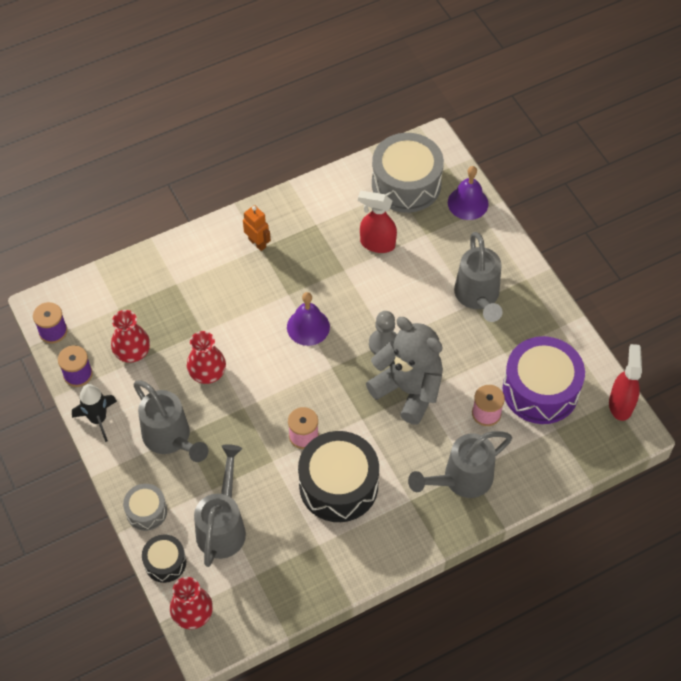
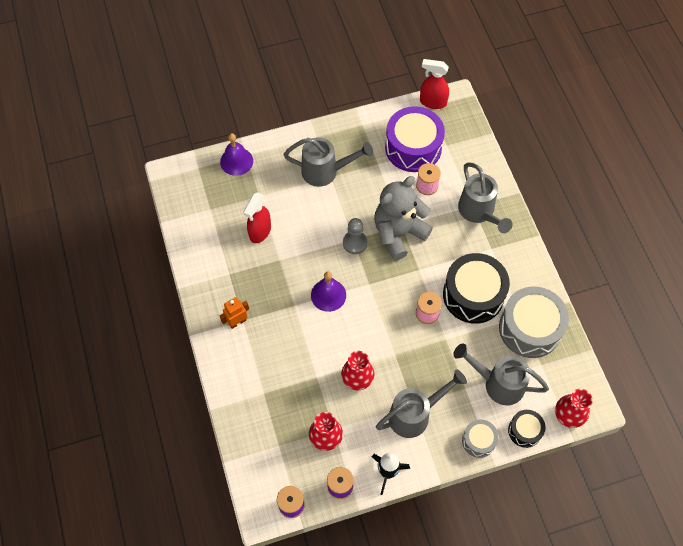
camera: 80 degrees left, 5 degrees up
grey drum [372,133,444,213] -> grey drum moved to [499,287,569,358]

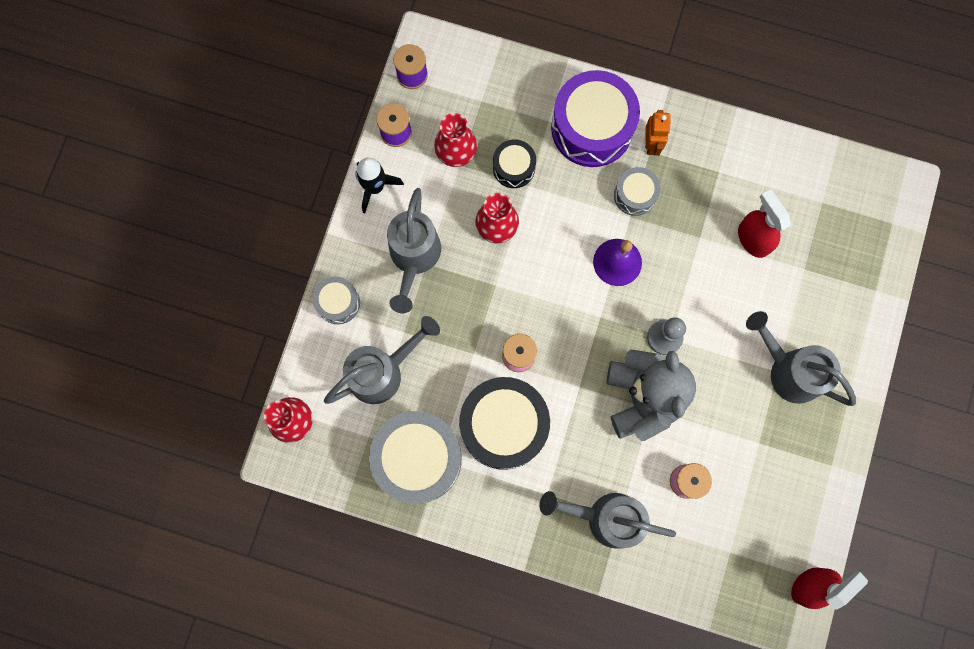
camera: 125 degrees right, 15 degrees up
purple bell [220,133,253,176] -> none
grey watering can [284,137,373,187] -> grey watering can turned 90 degrees clockwise [746,311,856,406]
purple drum [385,106,445,172] -> purple drum moved to [551,70,640,167]
black drum [508,410,546,448] -> black drum moved to [493,139,536,188]
none -> grey drum [614,167,661,216]

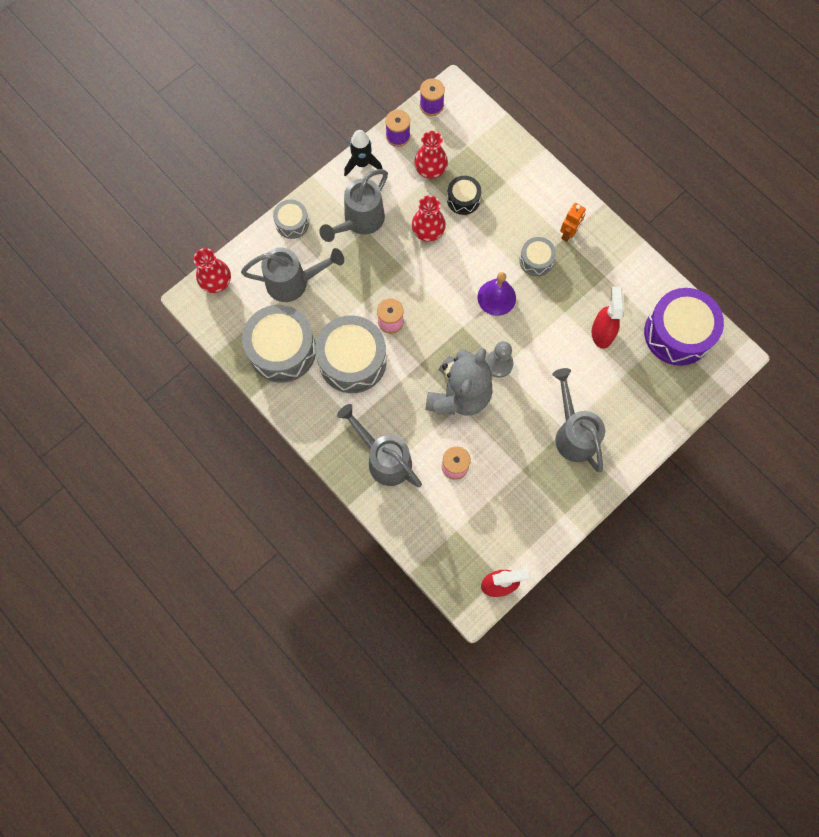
camera: 30 degrees right, 5 degrees down
black drum [459,377,550,470] -> grey drum [315,315,387,393]
purple drum [551,70,640,167] -> purple drum moved to [644,288,724,366]

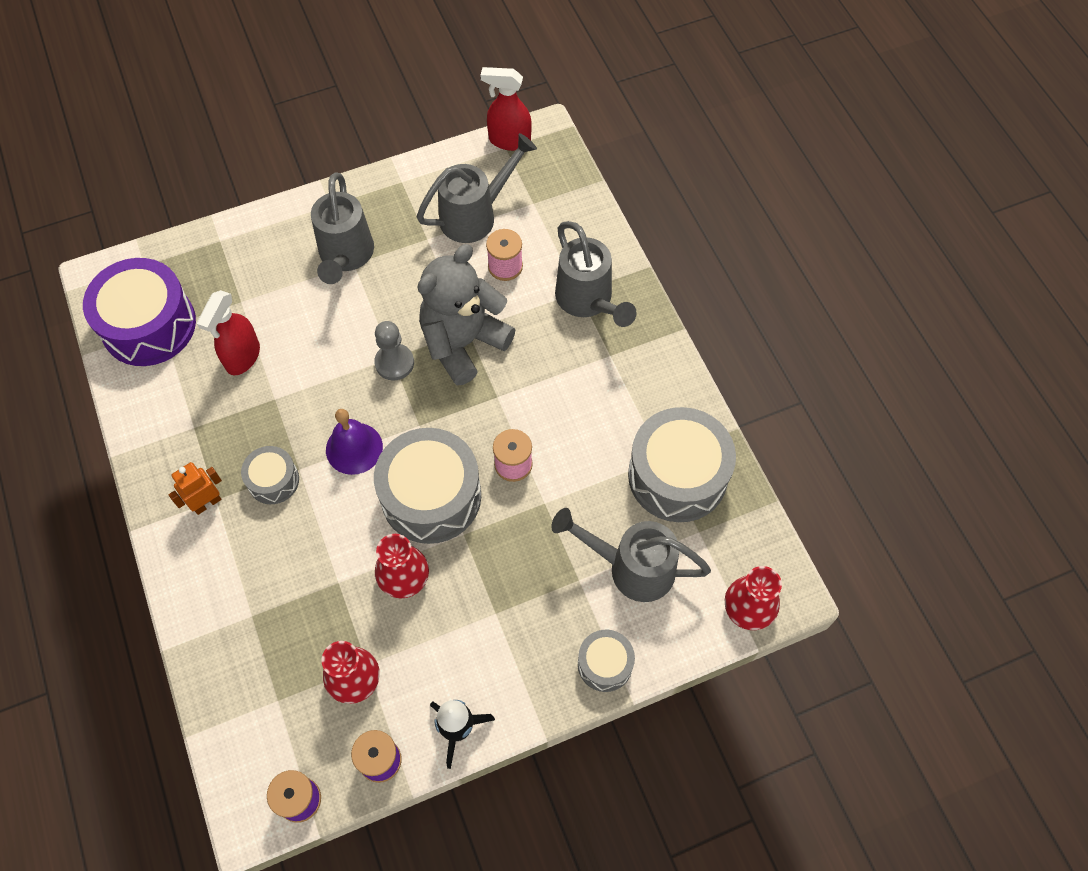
camera: 160 degrees left, 10 degrees down
grey drum [315,315,387,393] -> grey drum moved to [374,428,481,544]
grey watering can [319,169,388,242] -> grey watering can moved to [417,133,537,243]
black drum [447,176,481,215] -> none

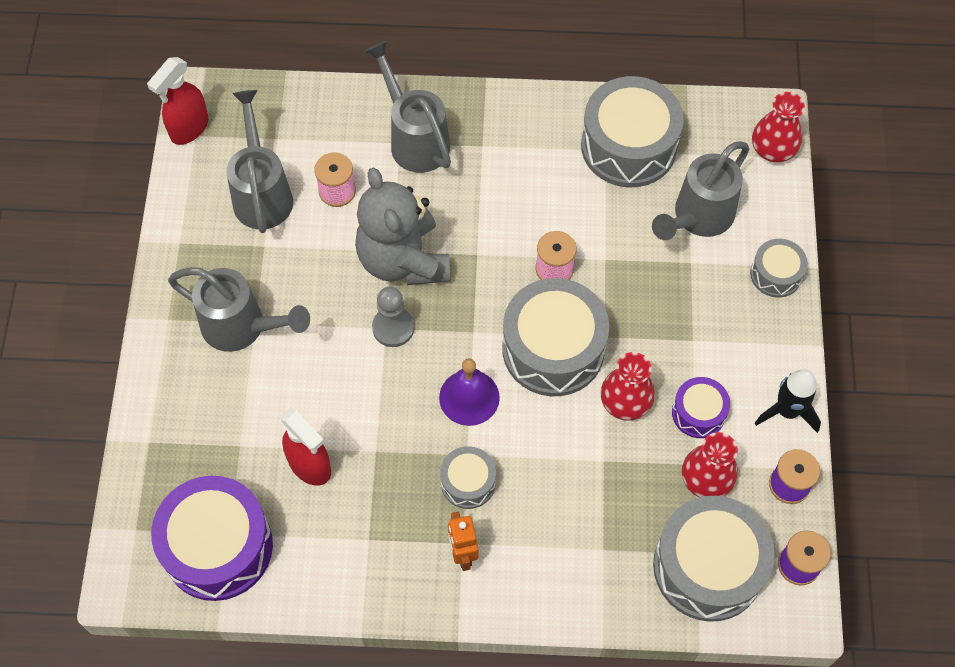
camera: 65 degrees left, 0 degrees up
grey watering can [555,221,637,327] -> grey watering can turned 120 degrees counterclockwise [365,41,451,173]
none -> grey drum [653,496,775,622]
none -> purple drum [672,377,730,438]

